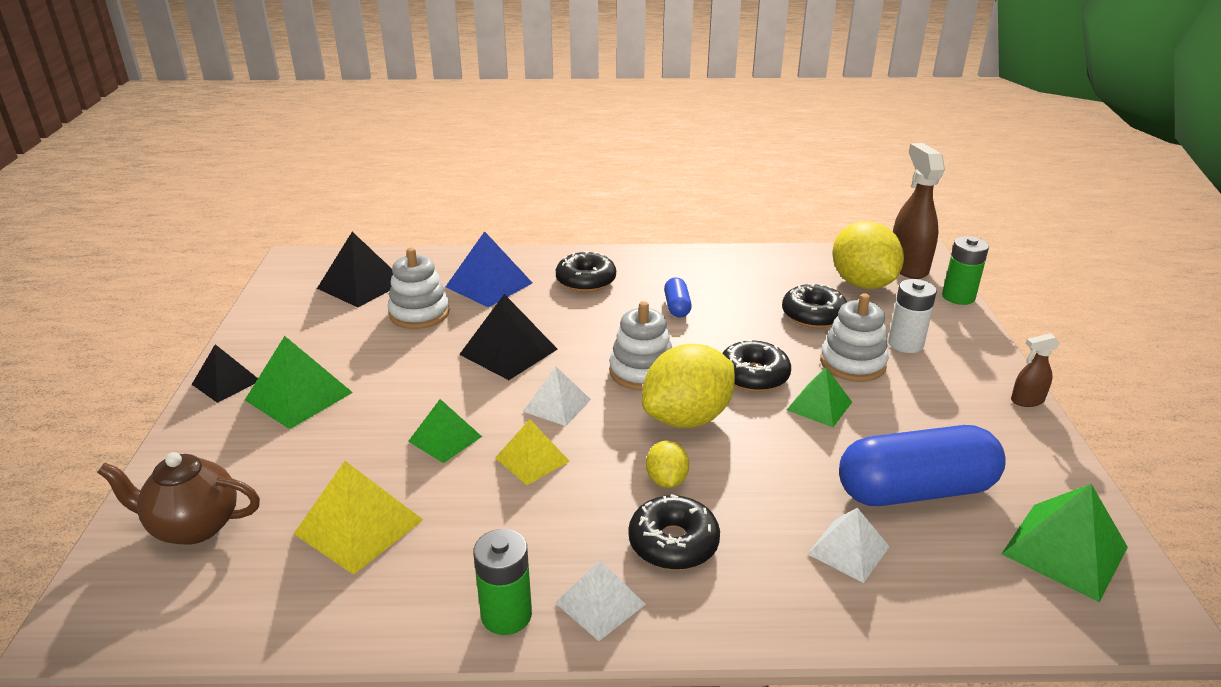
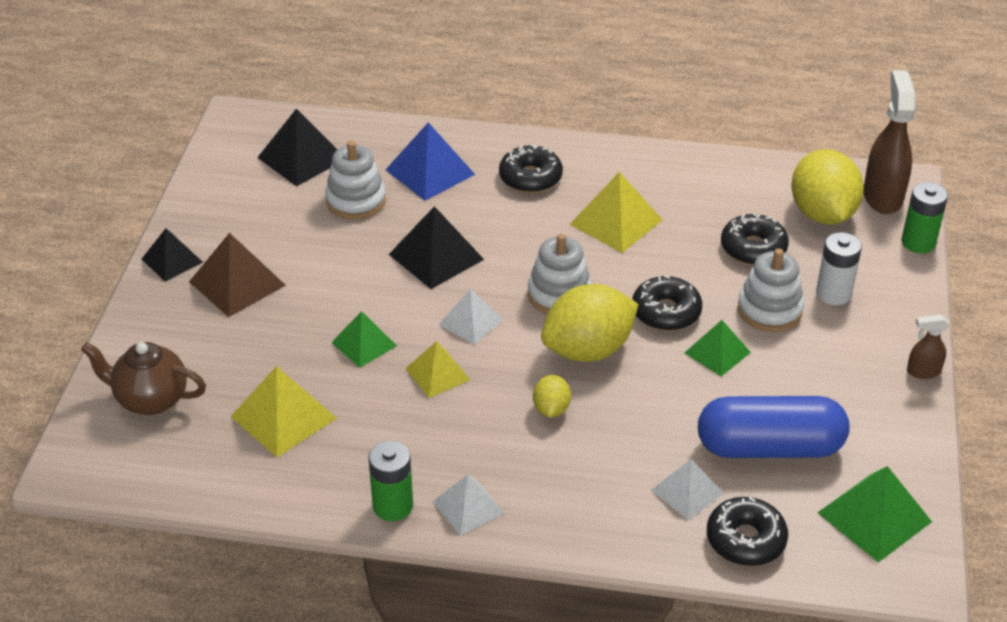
camera: 10 degrees right, 10 degrees up
green pyramid [245,336,353,429] -> brown pyramid [189,233,286,317]
black donut [628,494,720,570] -> black donut moved to [707,497,788,566]
blue capsule [664,277,692,318] -> yellow pyramid [570,172,662,253]

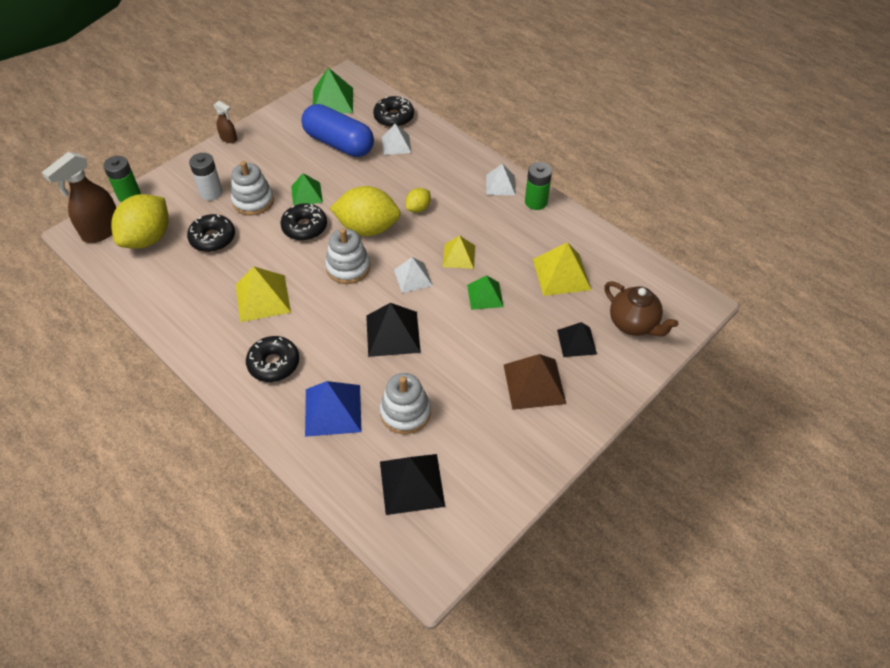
camera: 145 degrees left, 10 degrees up
black pyramid [142,228,203,282] -> black pyramid moved to [557,322,597,357]

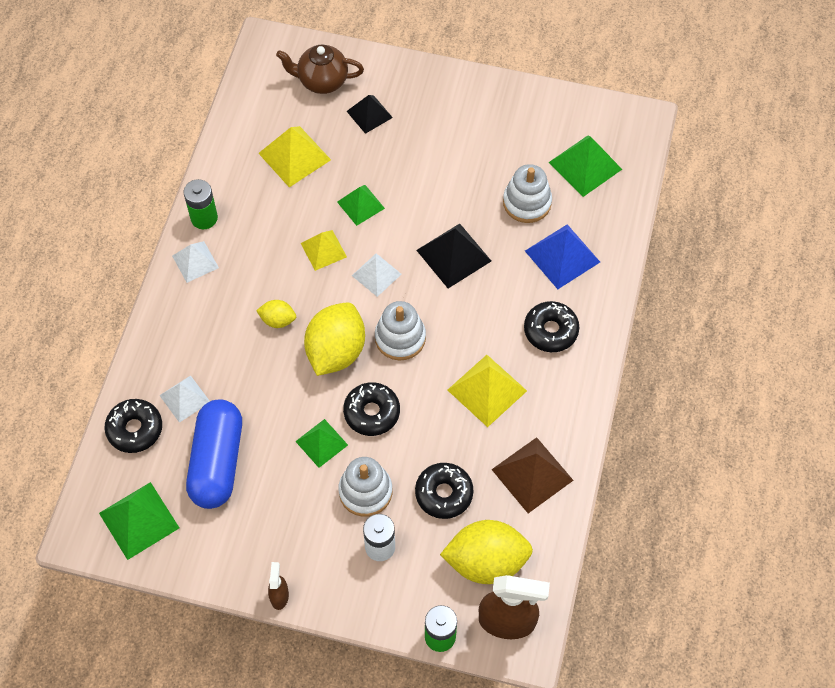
camera: 120 degrees left, 10 degrees up
yellow lemon [330,186,401,236] -> yellow lemon turned 45 degrees clockwise [304,303,365,376]
black pyramid [380,454,445,515] -> green pyramid [549,136,622,197]
brown pyramid [504,354,566,410] -> brown pyramid moved to [491,437,574,513]
brown teapot [604,281,678,336] -> brown teapot turned 105 degrees counterclockwise [276,44,364,94]

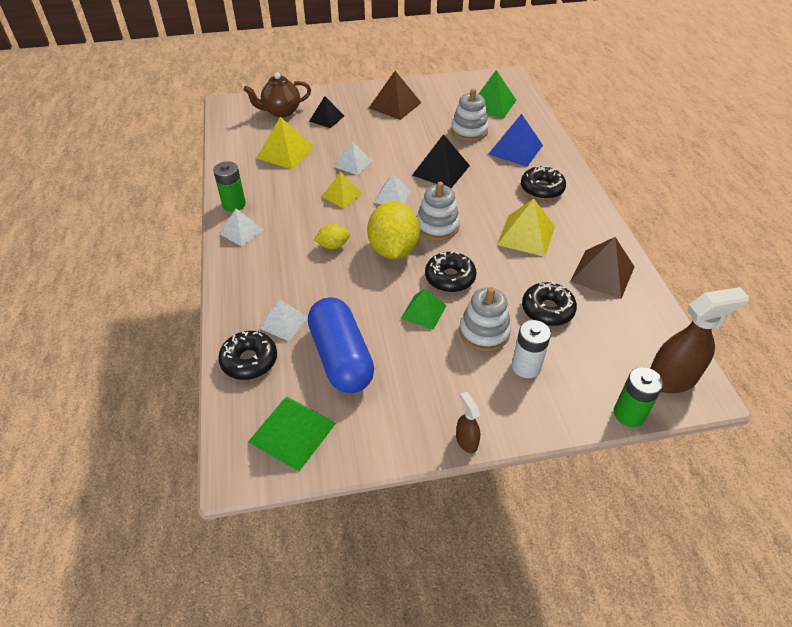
camera: 25 degrees left, 15 degrees down
green pyramid [337,185,385,226] -> white pyramid [334,141,372,175]
yellow lemon [440,520,533,584] -> none
none -> brown pyramid [369,71,421,120]

